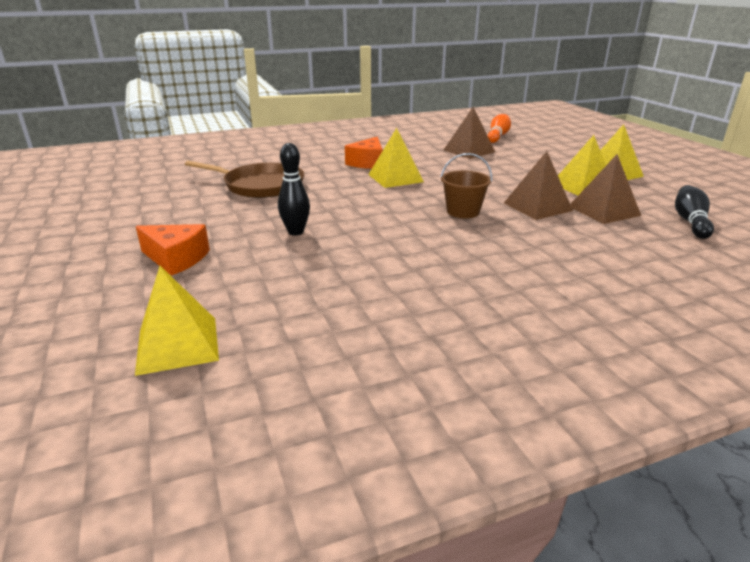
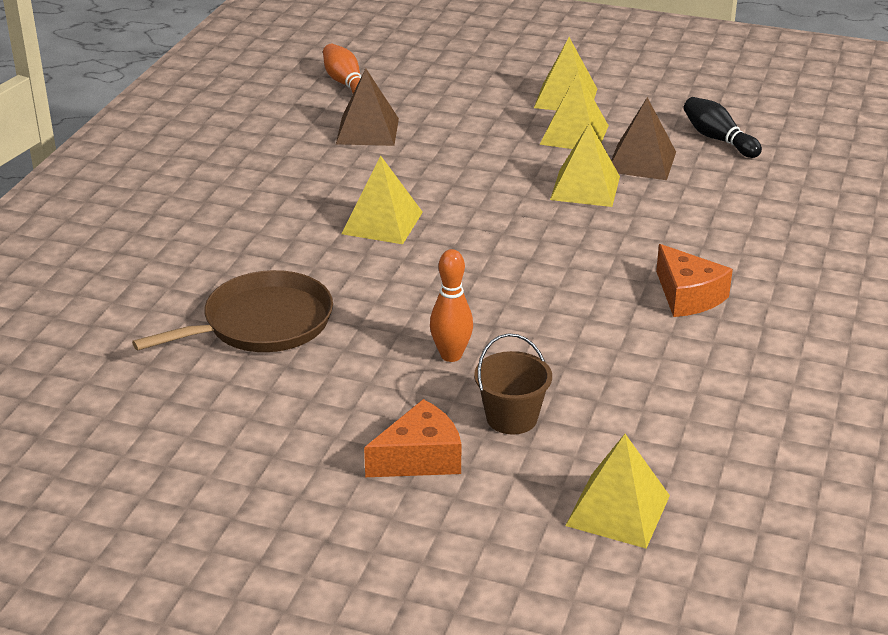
camera: 50 degrees left, 5 degrees up
black bowling pin [278,143,310,236] -> orange bowling pin [430,249,473,362]
orange cheese [345,137,383,169] -> orange cheese moved to [656,244,733,317]
brown bucket [440,153,492,218] -> brown bucket moved to [474,333,552,435]
brown pyramid [504,151,573,220] -> yellow pyramid [550,122,620,207]

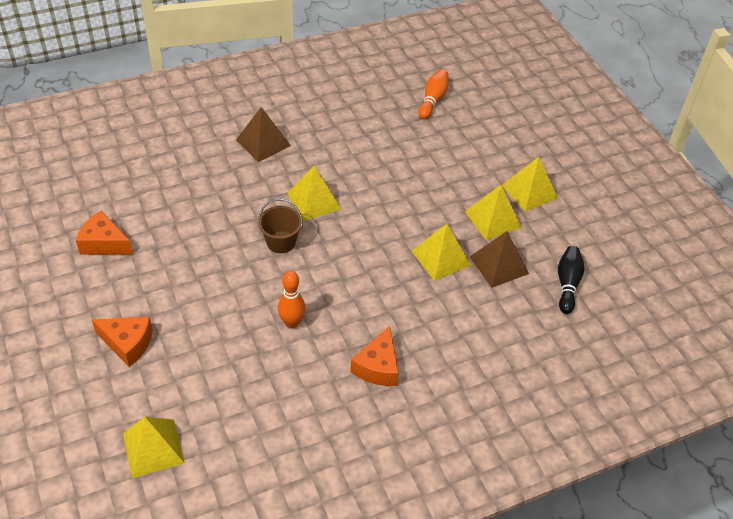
camera: 45 degrees right, 15 degrees up
brown pan [132,270,333,352] -> none
brown pyramid [336,68,399,146] -> brown pyramid moved to [236,107,291,162]
orange bowling pin [430,249,473,362] -> orange bowling pin moved to [278,271,306,329]
brown bucket [474,333,552,435] -> brown bucket moved to [258,199,303,253]
none -> orange cheese [76,211,133,255]

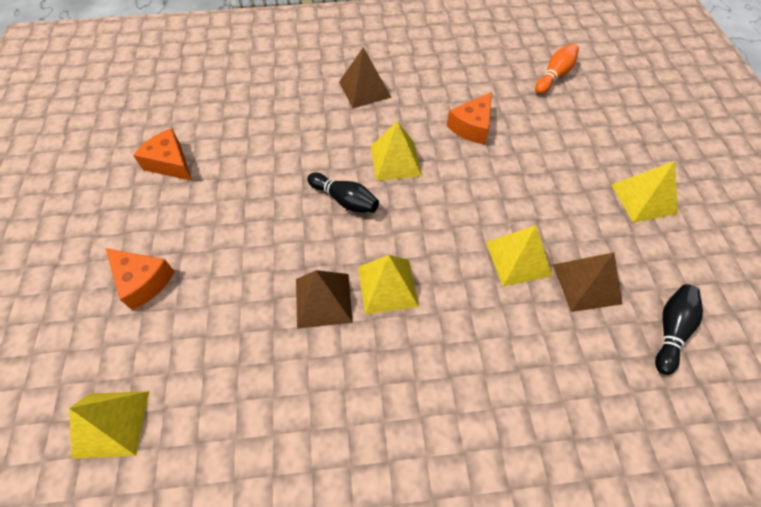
camera: 20 degrees right, 10 degrees up
brown bucket [258,199,303,253] -> black bowling pin [307,172,379,213]
orange bowling pin [278,271,306,329] -> brown pyramid [296,270,353,329]
orange cheese [351,326,399,386] -> orange cheese moved to [447,92,492,144]
yellow pyramid [465,185,522,240] -> yellow pyramid moved to [358,255,419,315]

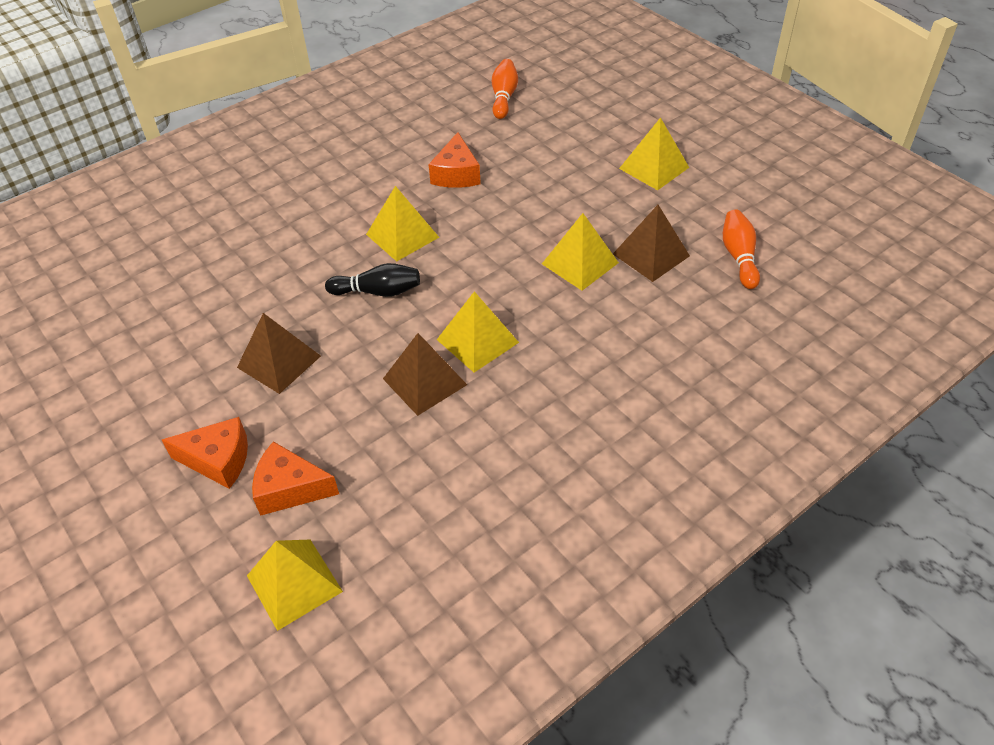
camera: 30 degrees left, 10 degrees down
orange cheese [133,128,192,181] -> orange cheese moved to [252,441,339,516]
brown pyramid [339,47,391,108] -> brown pyramid moved to [237,313,321,394]
black bowling pin [655,284,703,375] -> orange bowling pin [723,209,760,289]

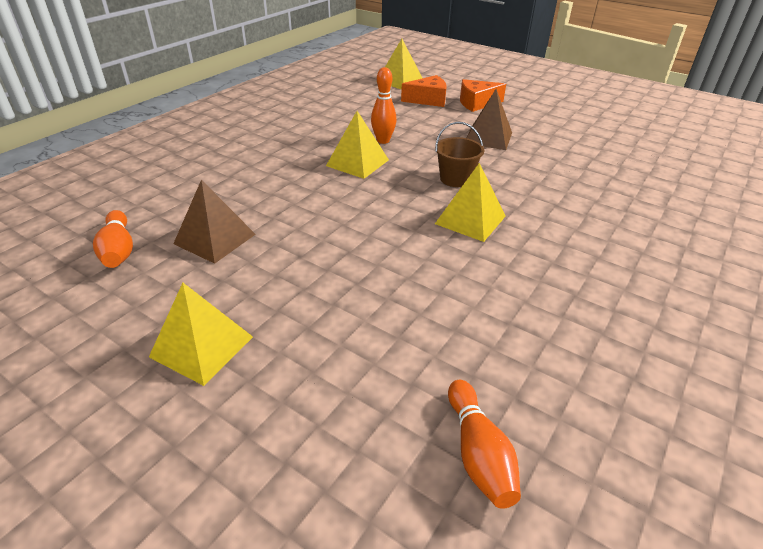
camera: 160 degrees right, 10 degrees down
black bowling pin [325,263,420,297] -> brown bucket [435,122,484,187]
brown pyramid [383,333,467,416] -> orange bowling pin [371,67,396,144]
orange cheese [428,132,481,188] -> none
yellow pyramid [542,213,619,291] -> none

